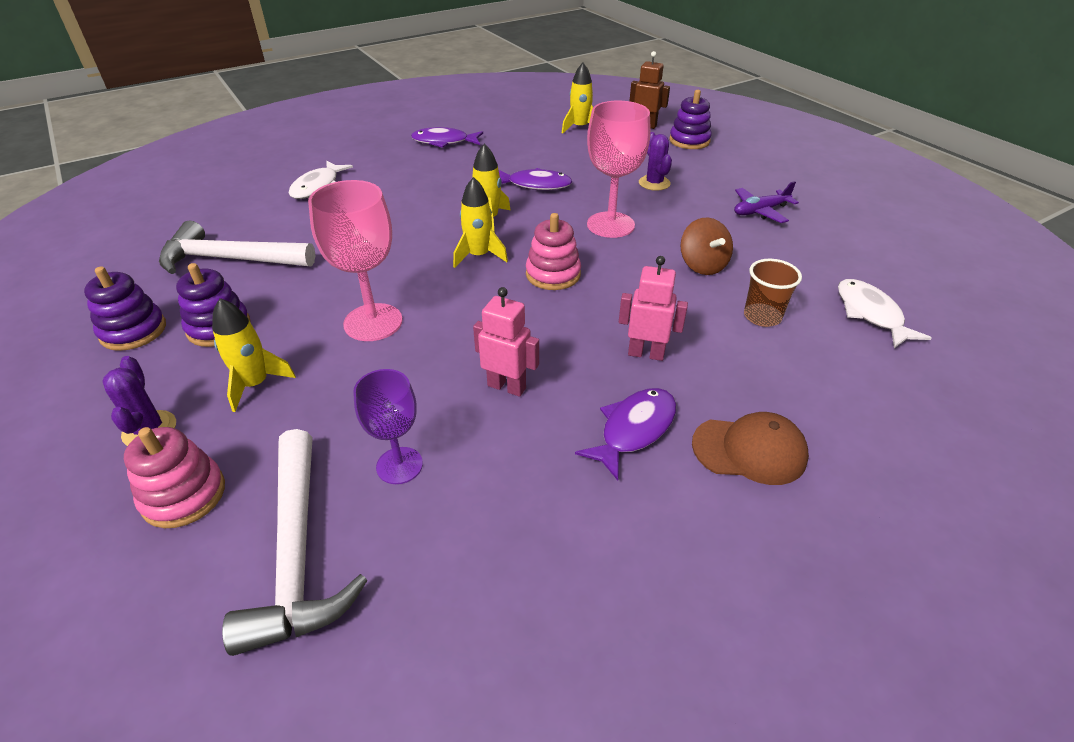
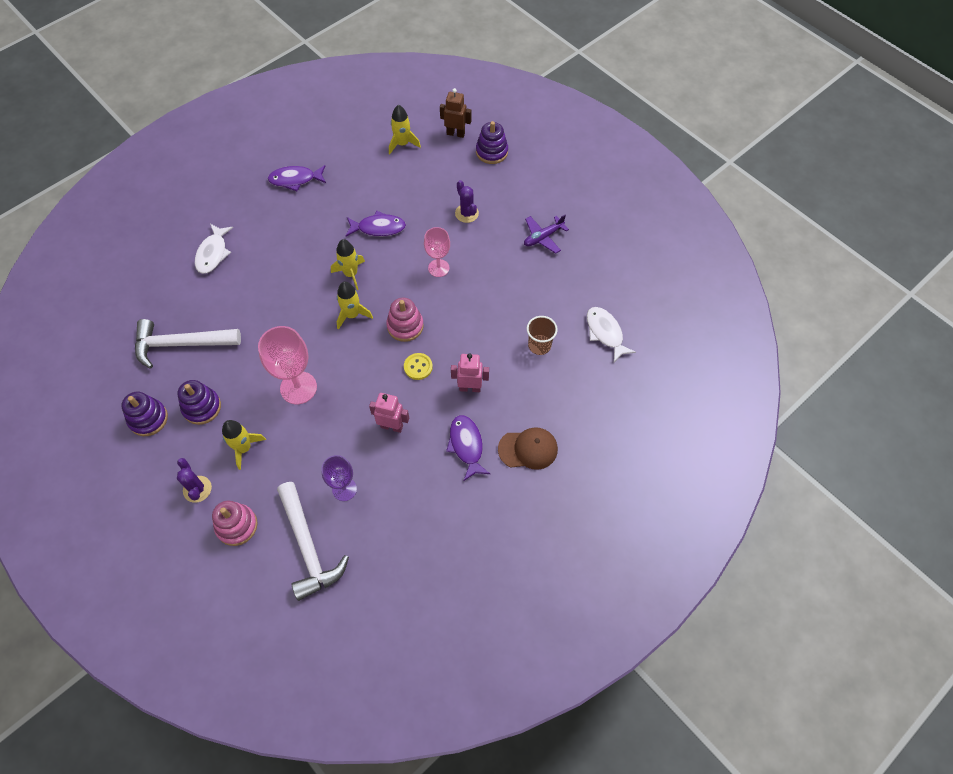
camera: 10 degrees left, 20 degrees up
purple fish [575,388,676,481] -> purple fish turned 45 degrees counterclockwise [446,415,490,481]
pink goblet [587,101,651,238] -> pink goblet [424,227,450,277], size x0.63
brown spinning top [680,218,733,275] -> none
none -> yellow button [404,353,433,380]

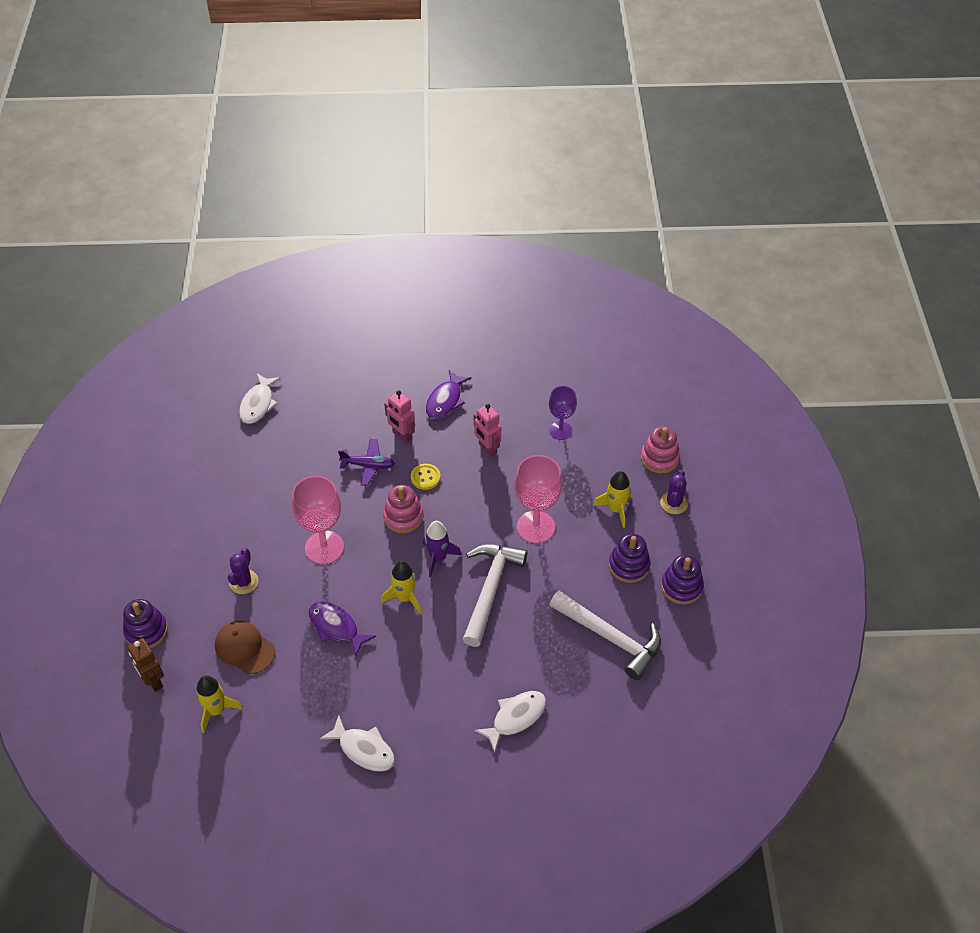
camera: 140 degrees left, 10 degrees down
purple fish [268,165,326,191] -> white fish [320,715,395,772]
white hammer [277,482,349,601] -> white hammer moved to [463,544,527,647]
yellow rocket [337,282,373,330] -> purple rocket [423,521,462,577]
pink goblet [424,227,450,277] -> pink goblet [292,476,344,564], size x1.58
brown cap [498,427,558,470] -> brown cap moved to [215,621,275,674]
purple plane [524,215,569,254] -> purple plane moved to [338,439,395,486]
brown cup [527,316,558,355] -> none

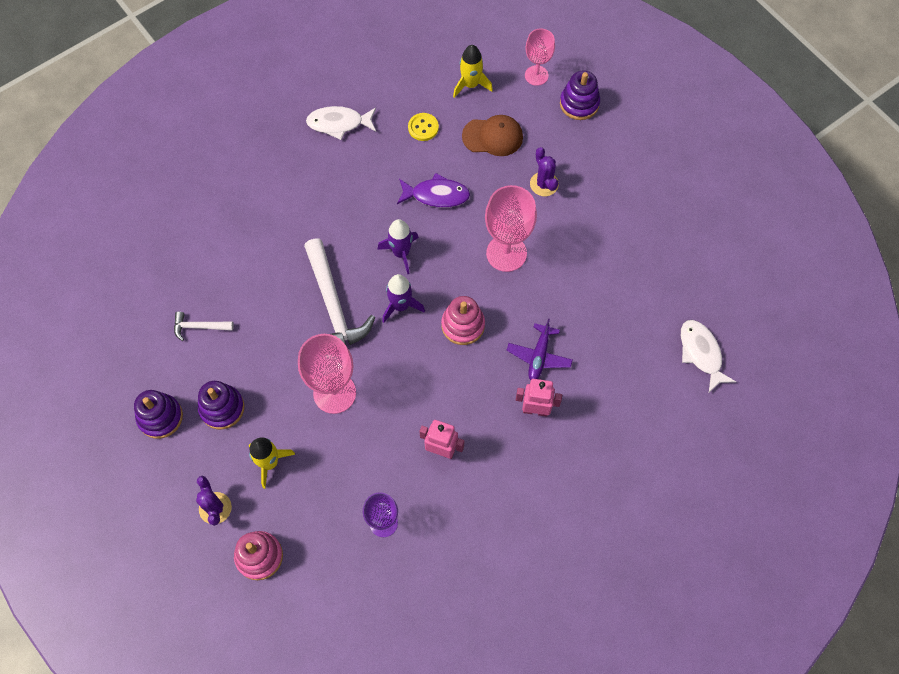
camera: 145 degrees right, 15 degrees up
brown robot [127,638,164,692] -> pink goblet [525,28,555,86]
purple plane [338,439,395,486] -> purple plane turned 45 degrees counterclockwise [507,319,573,380]
yellow rocket [381,561,421,614] -> purple rocket [378,219,419,275]
yellow button [411,464,441,490] -> yellow button moved to [408,113,439,141]
purple fish [426,370,472,419] -> none
white fish [474,691,546,753] -> none
white hammer [550,591,661,680] -> white hammer [174,312,234,341], size x0.49

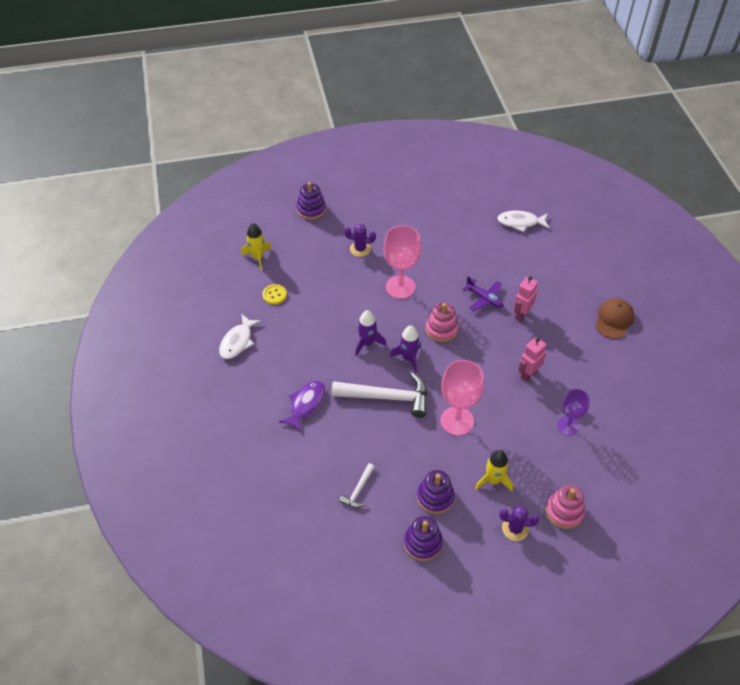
camera: 65 degrees left, 15 degrees down
purple fish [397,173,470,208] -> purple fish moved to [279,381,325,432]
brown cap [462,115,523,156] -> brown cap moved to [595,298,634,339]
pink goblet [525,28,555,86] -> none

